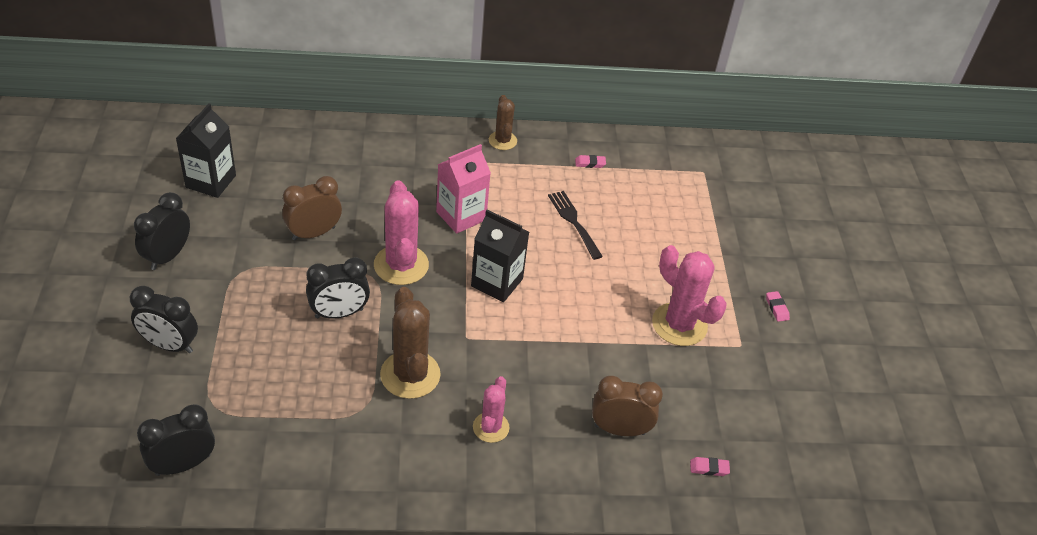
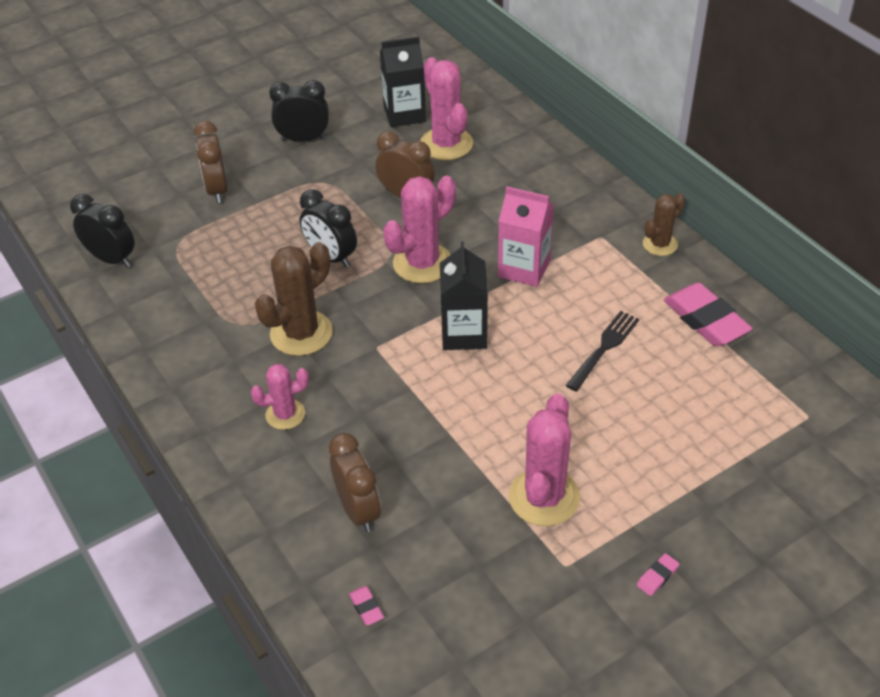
camera: 65 degrees right, 0 degrees up
black clock [130,286,198,353] -> brown clock [194,121,228,203]
pink eraser [575,155,606,168] -> pink eraser [664,283,752,346], size x2.38
none -> pink cactus [420,57,473,160]

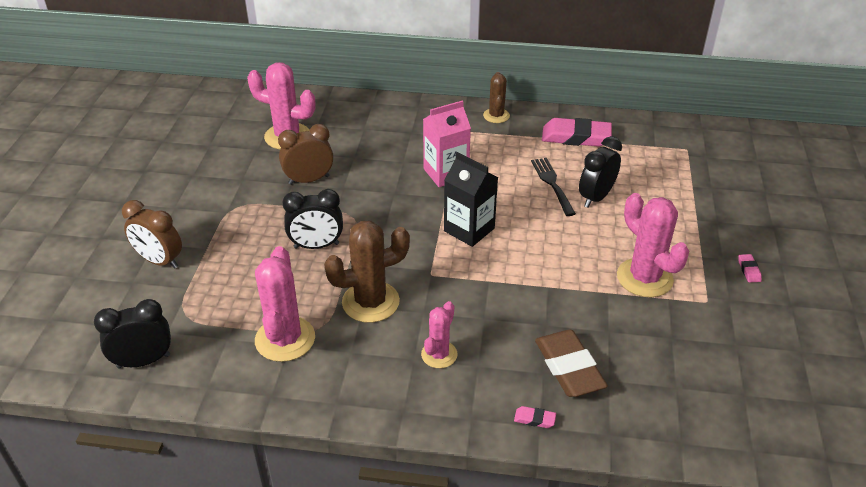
camera: 50 degrees left, 5 degrees down
brown cactus [255,242,333,356] -> brown cactus turned 75 degrees clockwise [324,221,410,323]
black clock [269,80,329,142] -> black clock moved to [579,136,622,208]
brown clock [329,433,381,532] -> brown eraser [535,330,608,397]
pink eraser [349,586,384,626] -> pink eraser moved to [514,406,556,428]
black carton [380,37,426,127] -> none
pink cactus [383,176,456,283] -> pink cactus moved to [255,246,315,362]

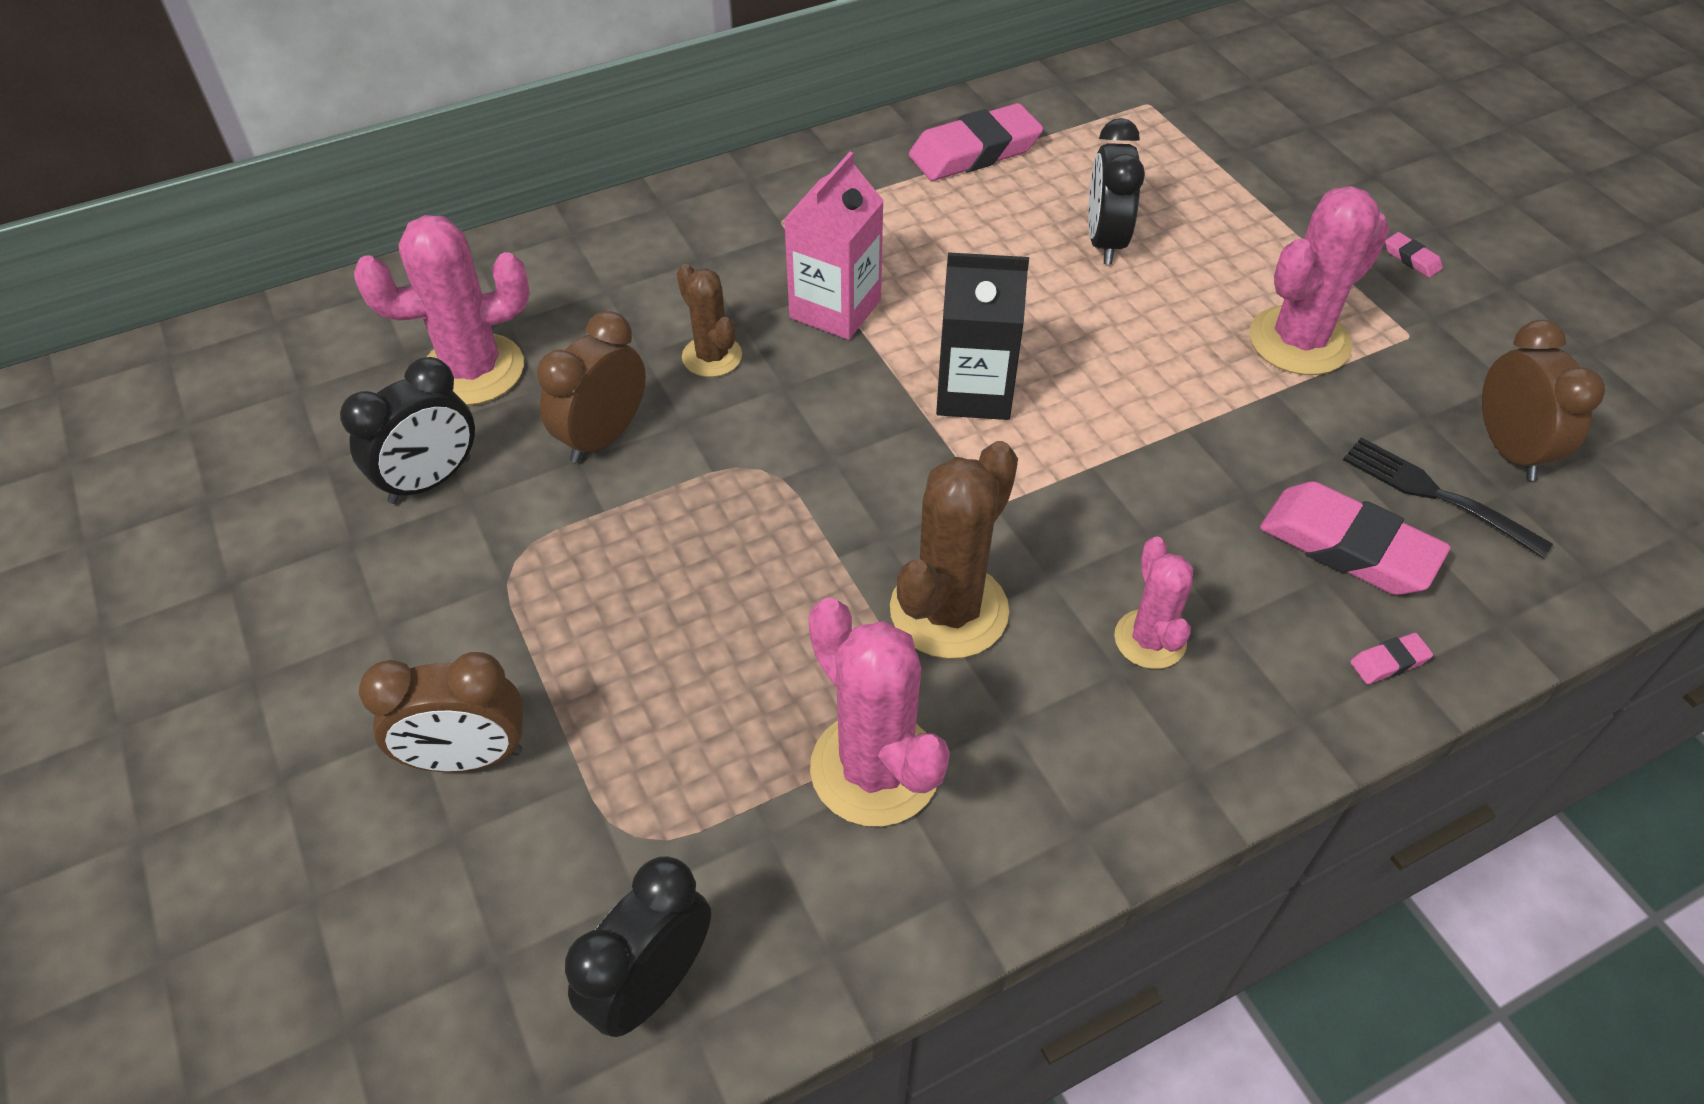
camera: 35 degrees left, 10 degrees up
black clock [282,189,343,249] -> black clock moved to [340,357,475,504]
brown cactus [483,72,510,123] -> brown cactus moved to [677,264,742,377]
black fork [531,158,576,216] -> black fork moved to [1343,437,1553,558]
brown eraser [535,330,608,397] -> pink eraser [1260,481,1451,595]
pink cactus [617,193,689,297] -> pink cactus turned 60 degrees counterclockwise [1249,186,1389,375]
none -> brown clock [1482,320,1605,481]

